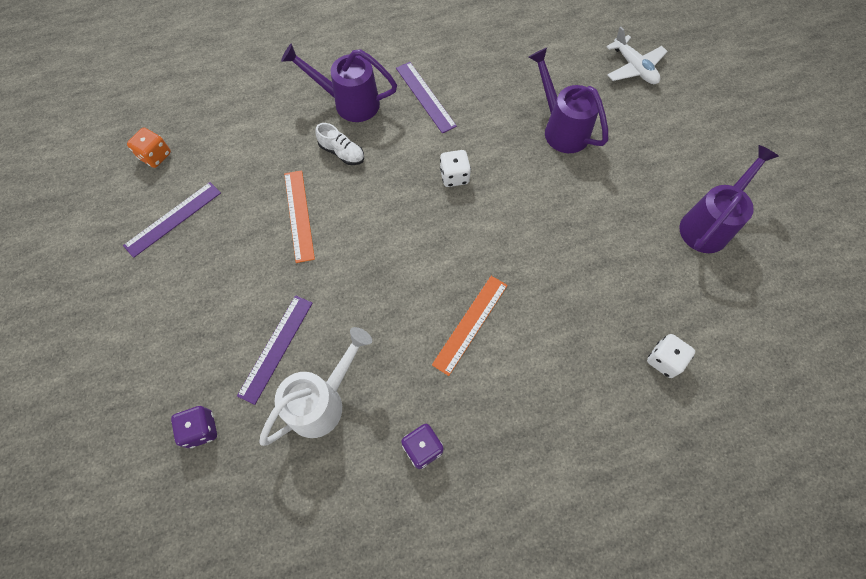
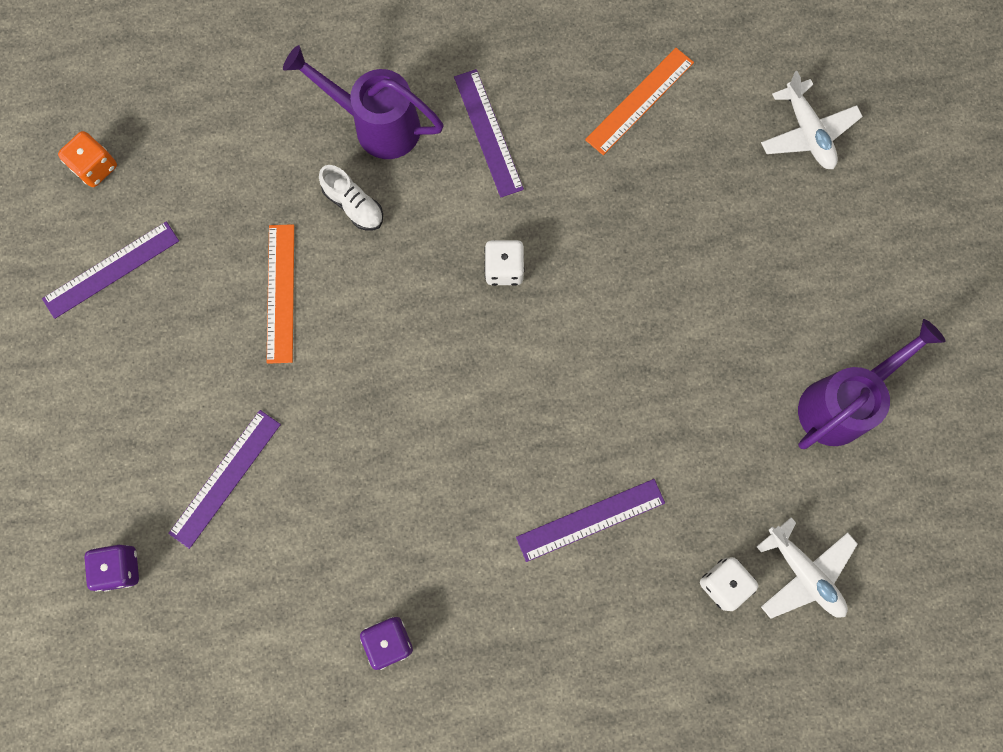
camera: 10 degrees right, 10 degrees up
white watering can [259,327,372,446] -> none
orange ruler [432,276,508,376] -> orange ruler moved to [585,48,694,155]
purple watering can [529,48,608,153] -> none
none -> purple ruler [516,479,665,562]
none -> white plane [756,517,858,619]

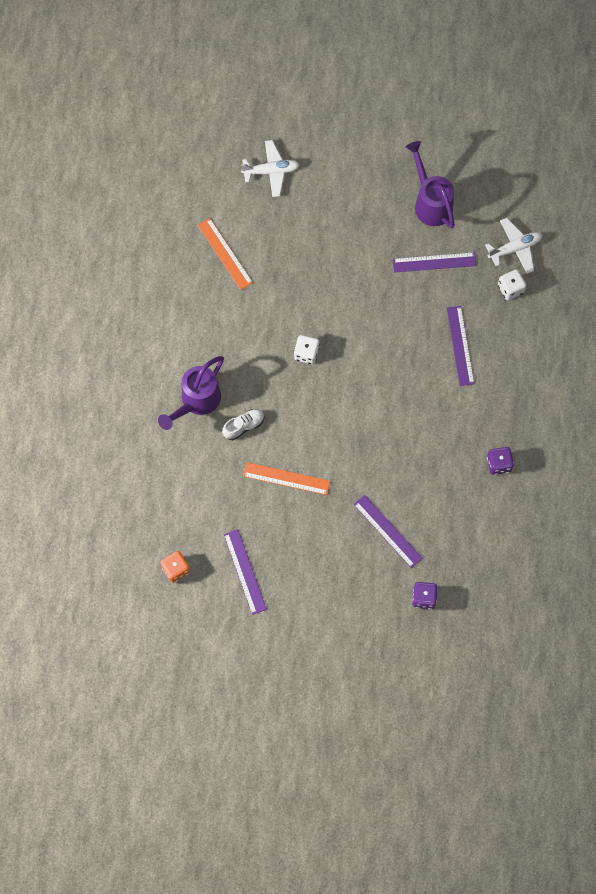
camera: 75 degrees left, 5 degrees down
purple ruler [454,69,524,197] -> purple ruler moved to [393,252,477,273]

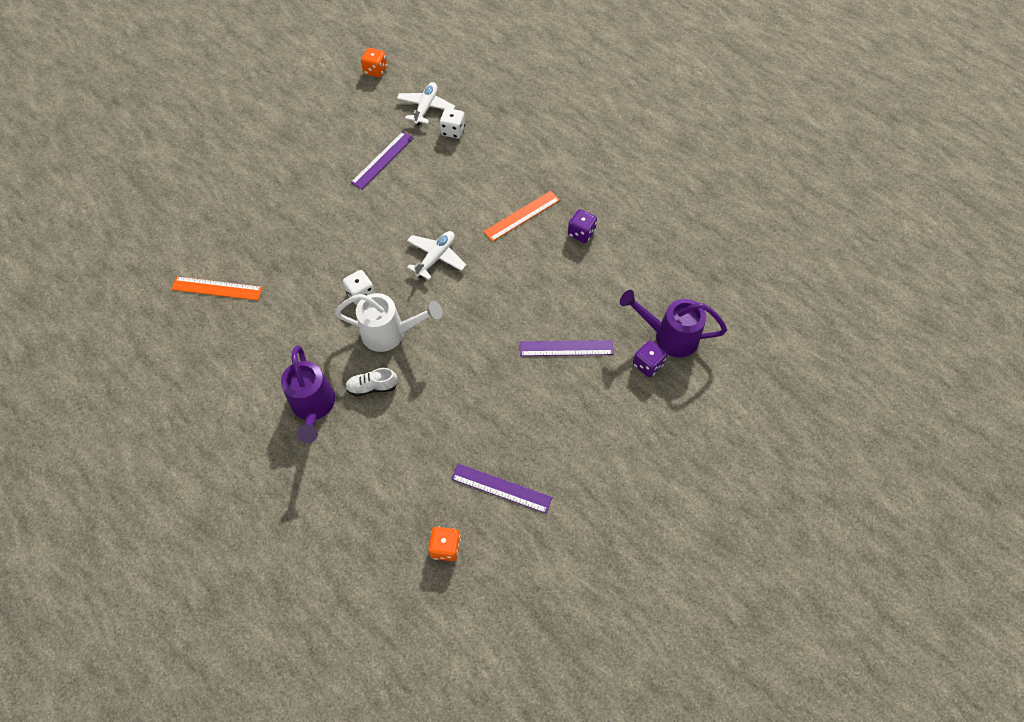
camera: 50 degrees left, 10 degrees down
white shoe [222,409,265,440] -> white shoe turned 105 degrees counterclockwise [345,368,398,396]
white plane [241,140,299,197] -> white plane moved to [407,231,466,280]
orange ruler [243,462,330,495] -> orange ruler moved to [483,191,560,242]
purple watering can [406,141,455,228] -> purple watering can moved to [620,290,727,358]
purple ruler [447,306,475,386] -> none
none -> white watering can [335,293,442,352]
none -> orange dice [361,48,387,78]

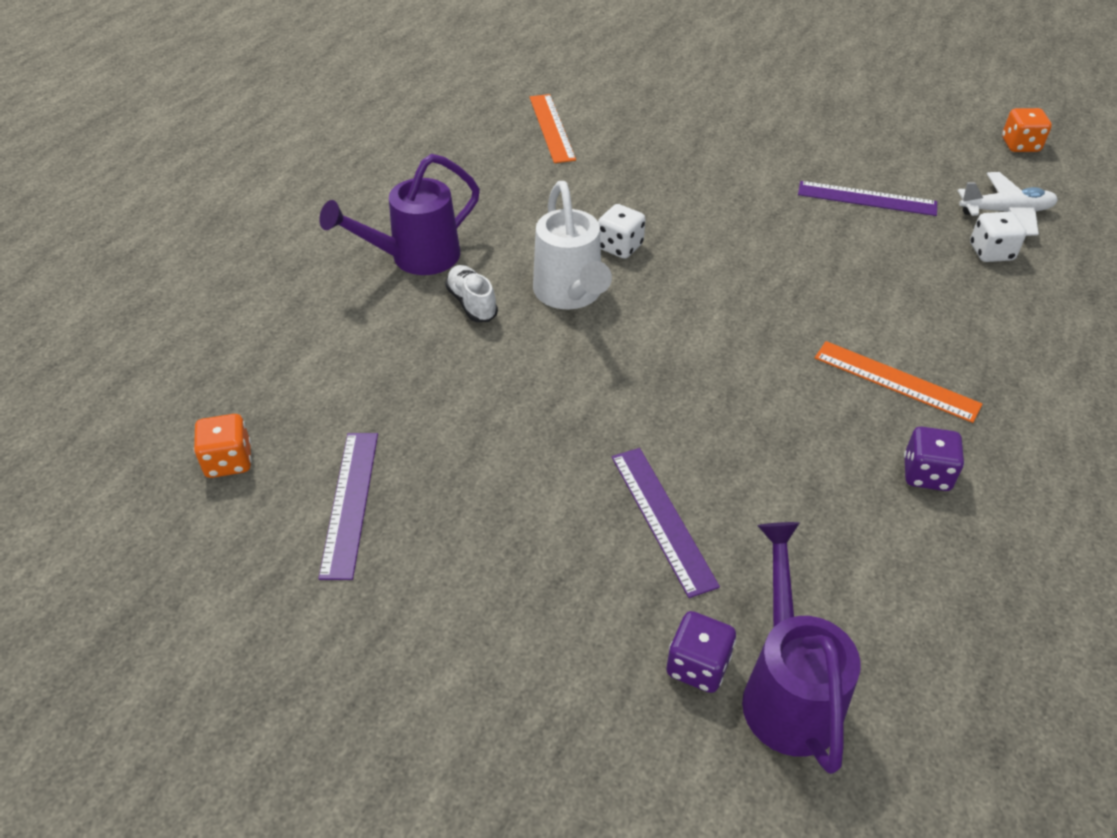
camera: 70 degrees right, 15 degrees down
white plane [407,231,466,280] -> none

